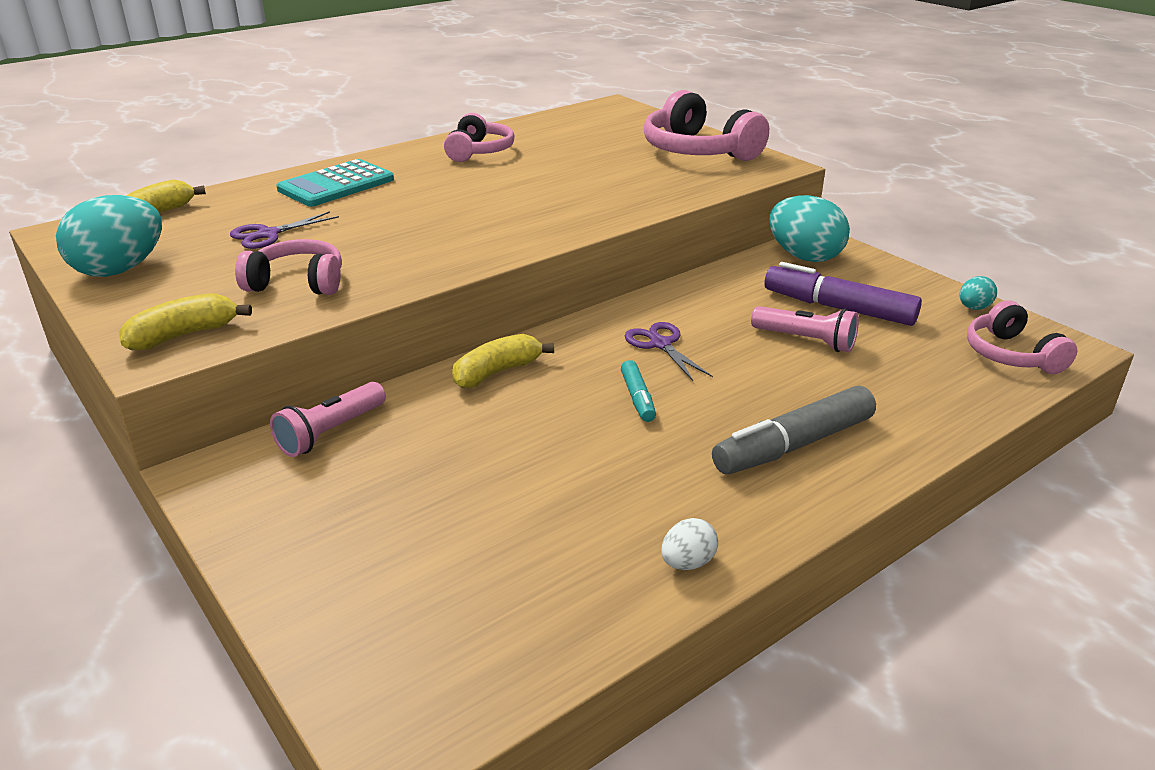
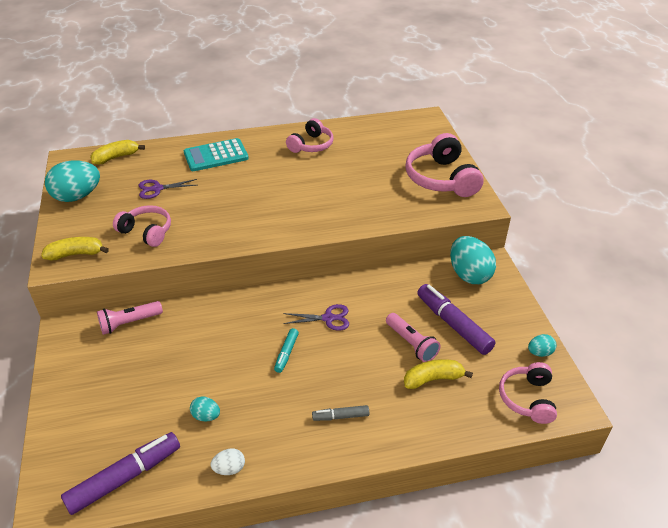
camera: 25 degrees right, 10 degrees up
yellow banana [452,334,554,388] -> yellow banana moved to [404,359,473,389]
purple scissors [624,322,713,381] -> purple scissors turned 90 degrees clockwise [283,304,349,331]
grey marker [712,386,876,474] -> grey marker [312,405,369,421], size x0.52
none -> purple marker [61,432,180,515]
none -> turquoise egg [190,396,220,422]

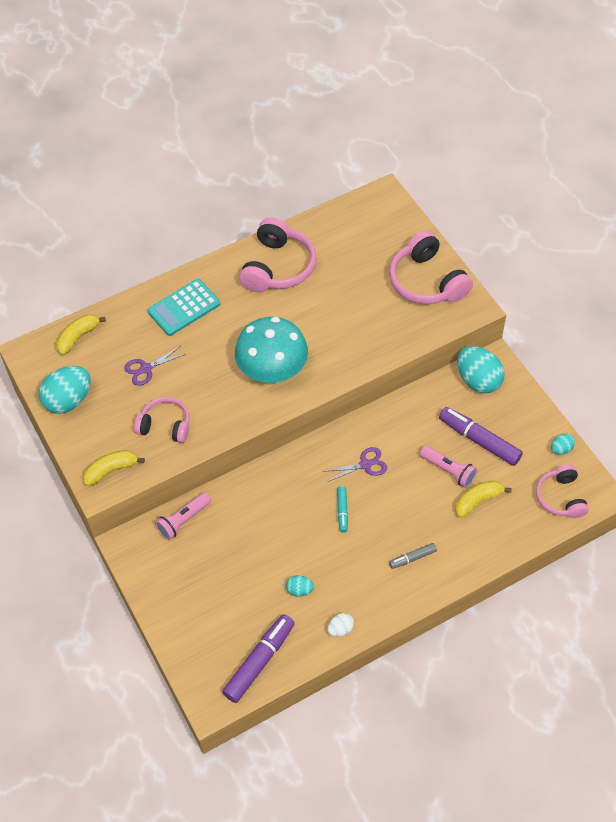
camera: 15 degrees left, 15 degrees up
pink headphones [286,118,334,153] -> pink headphones [239,217,316,292], size x1.58
none -> turquoise mushroom [235,317,308,383]

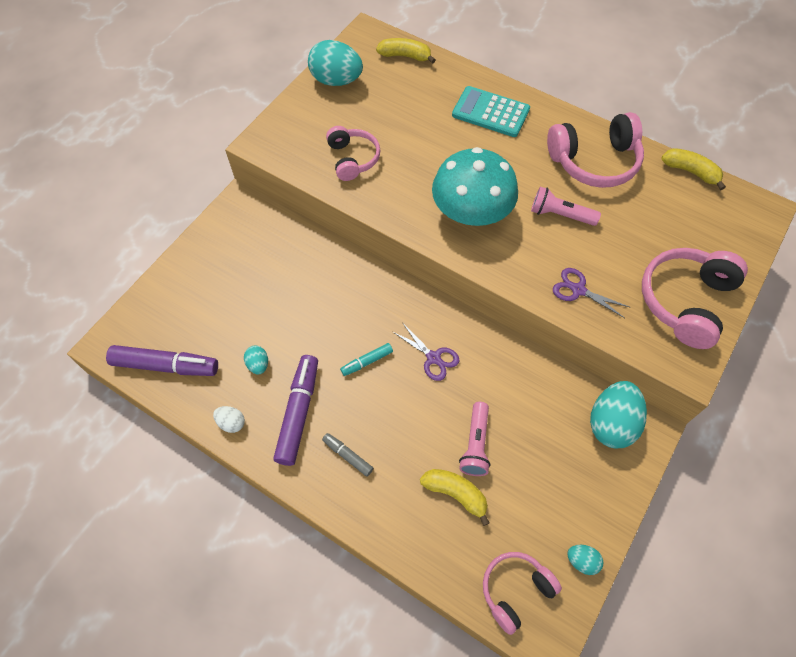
camera: 60 degrees right, 5 degrees up
yellow banana [83,450,145,486] -> yellow banana moved to [661,148,726,190]
purple scissors [124,346,185,386] -> purple scissors moved to [553,268,629,318]
pink flashlight [155,492,211,540] -> pink flashlight moved to [531,187,601,226]
purple marker [439,407,523,466] -> purple marker moved to [273,355,318,466]

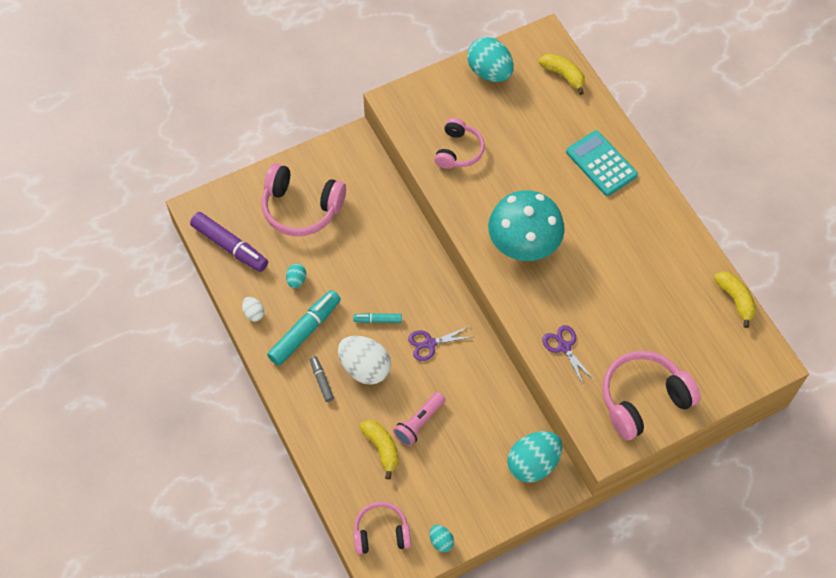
camera: 30 degrees right, 0 degrees up
purple marker [273,355,318,466] -> turquoise marker [267,290,341,366]
purple scissors [393,322,460,381] -> purple scissors turned 90 degrees clockwise [408,326,472,361]
pink flashlight [531,187,601,226] -> none
pink headphones [547,112,644,188] -> pink headphones moved to [262,163,346,236]
none -> white egg [338,336,391,385]

